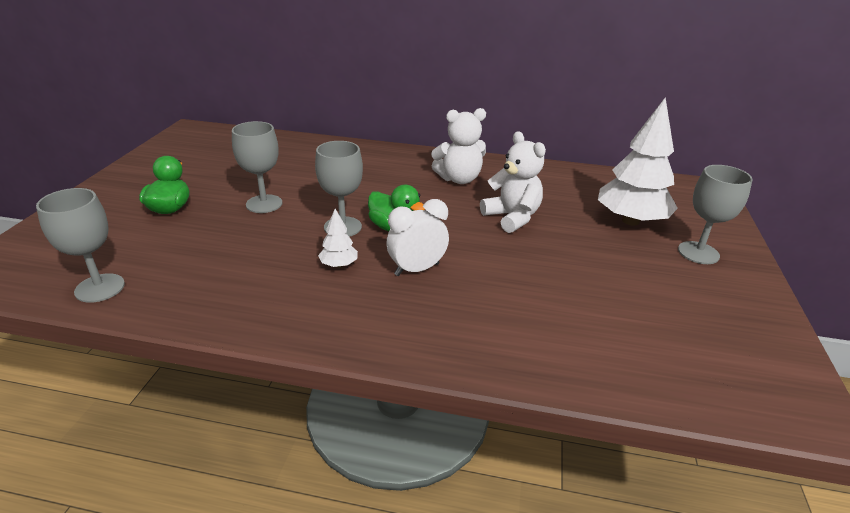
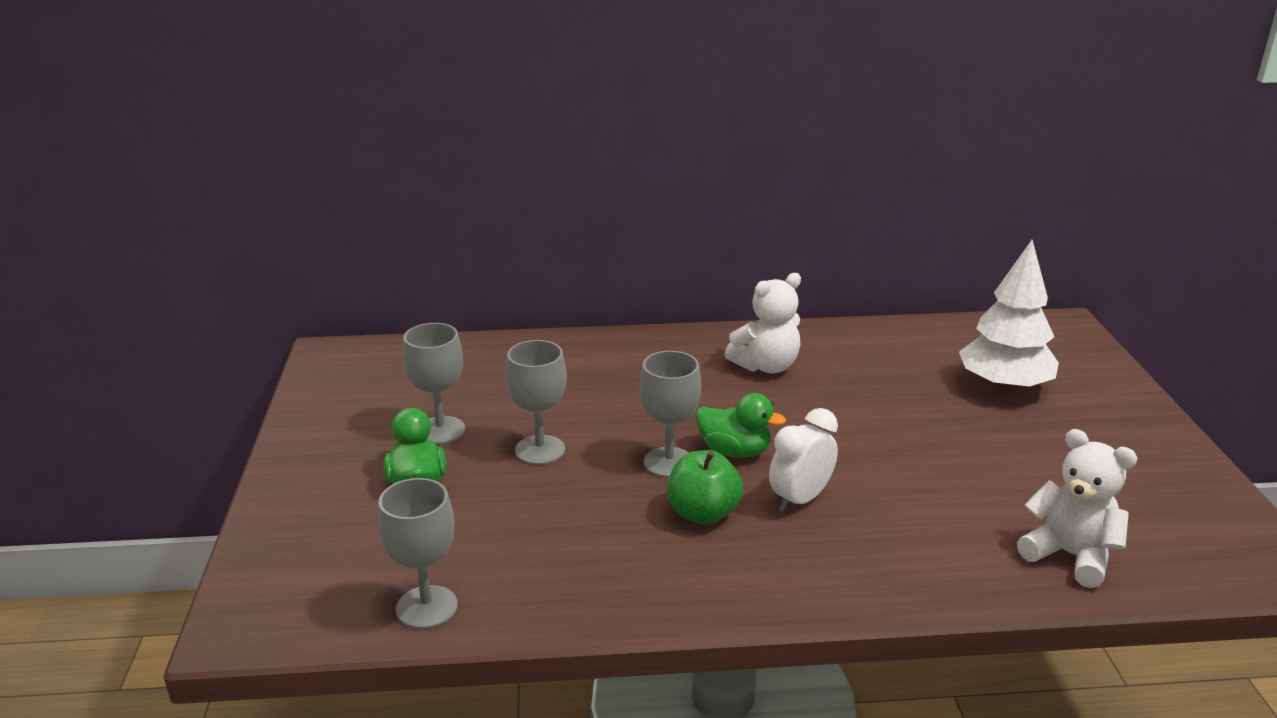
camera: 15 degrees left, 5 degrees down
white tree [318,209,358,268] -> green apple [667,450,743,524]
white teddy bear [480,131,546,233] -> white teddy bear moved to [1017,429,1137,588]
grey goblet [678,165,753,264] -> grey goblet moved to [403,323,465,444]

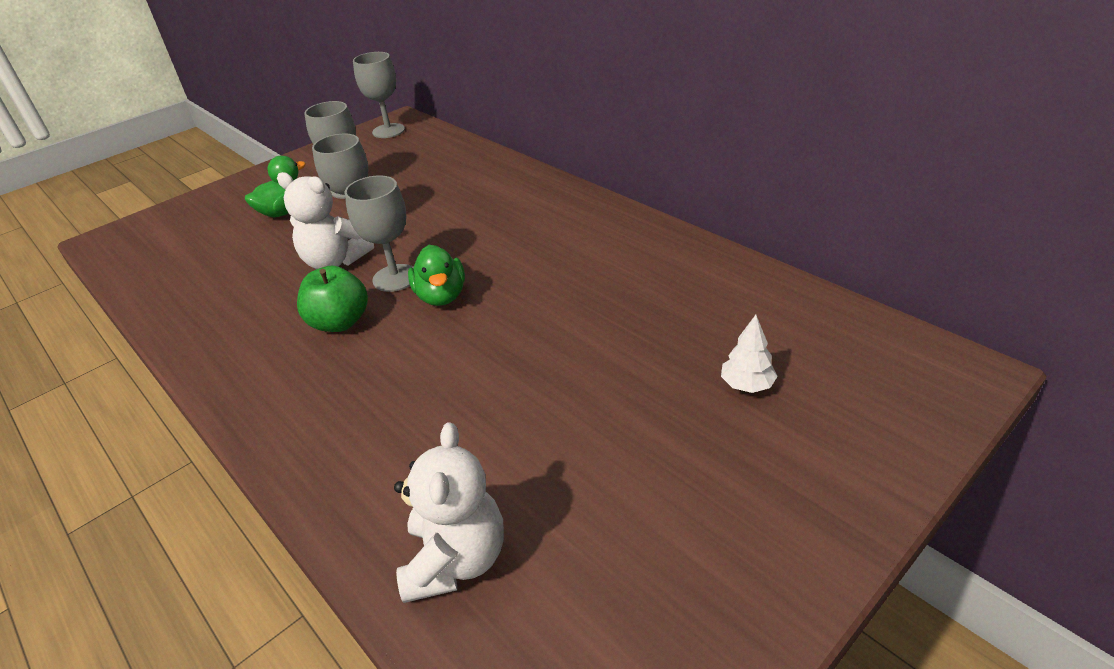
camera: 55 degrees right, 10 degrees up
grey goblet [378,478,458,629] -> grey goblet moved to [353,52,405,138]
white teddy bear [725,273,801,373] -> white teddy bear moved to [277,172,374,269]
white clock [769,408,838,513] -> none
white tree [959,240,1059,392] -> white tree [721,315,778,393], size x0.45

